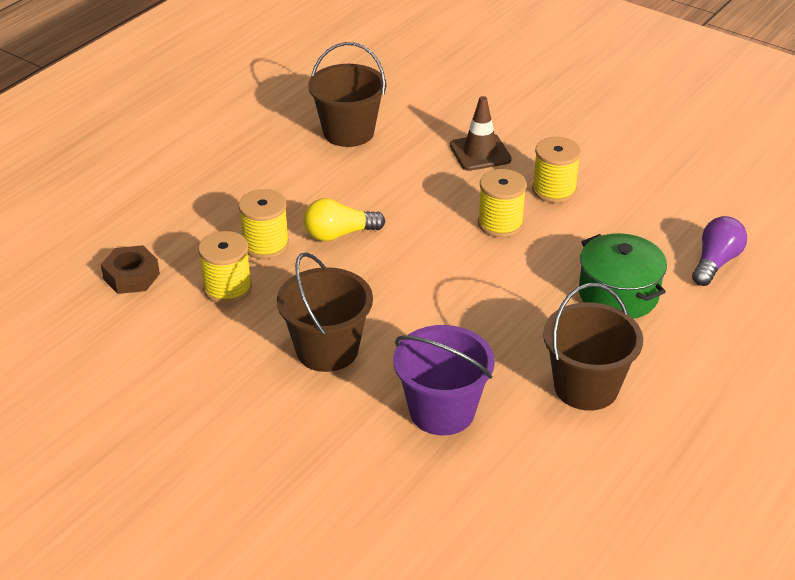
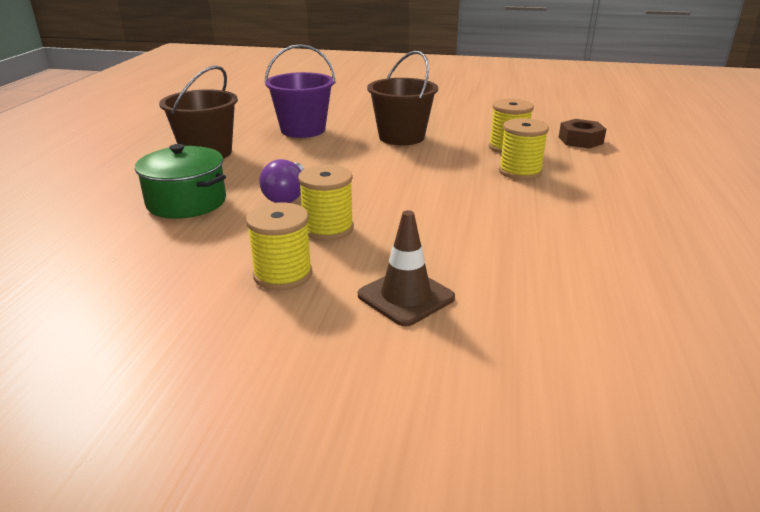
camera: 155 degrees right, 10 degrees down
yellow light bulb [303,198,385,241] -> none
brown bucket [308,42,386,147] -> none
purple light bulb [692,216,747,286] -> purple light bulb moved to [259,159,305,203]

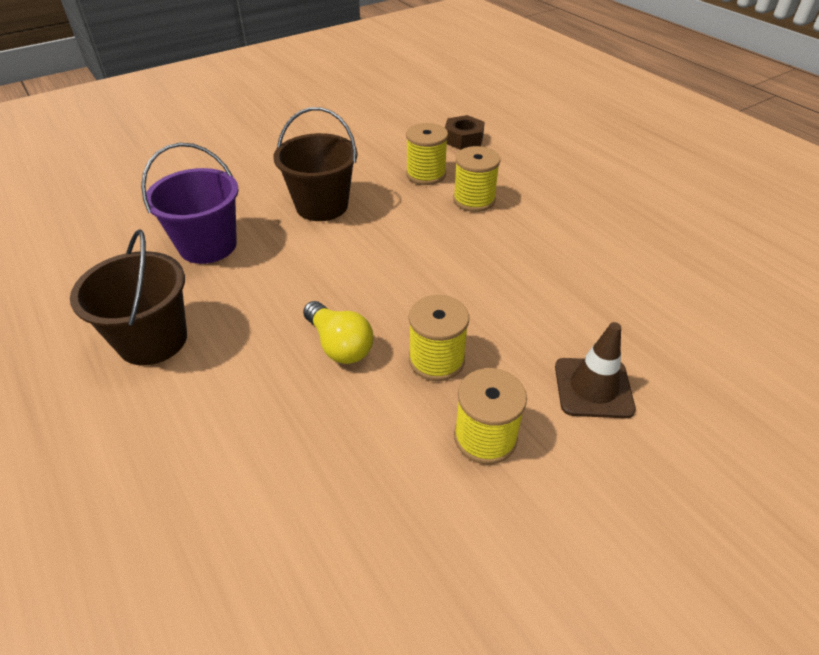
camera: 45 degrees left, 15 degrees up
green pot [135,144,226,219] -> none
purple light bulb [259,159,305,203] -> yellow light bulb [303,301,373,364]

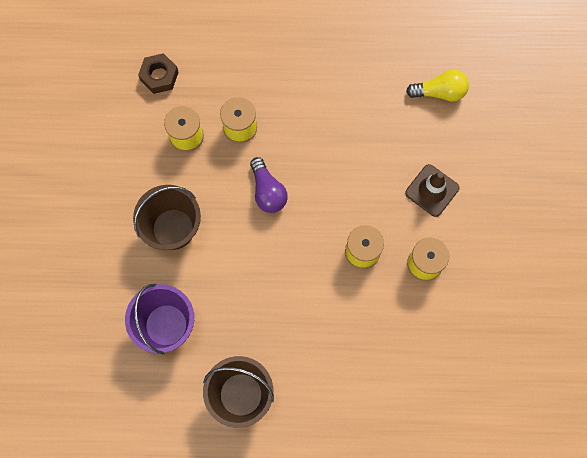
camera: 55 degrees left, 30 degrees up
yellow light bulb [303,301,373,364] -> yellow light bulb moved to [406,69,469,102]
none -> purple light bulb [250,157,288,213]

